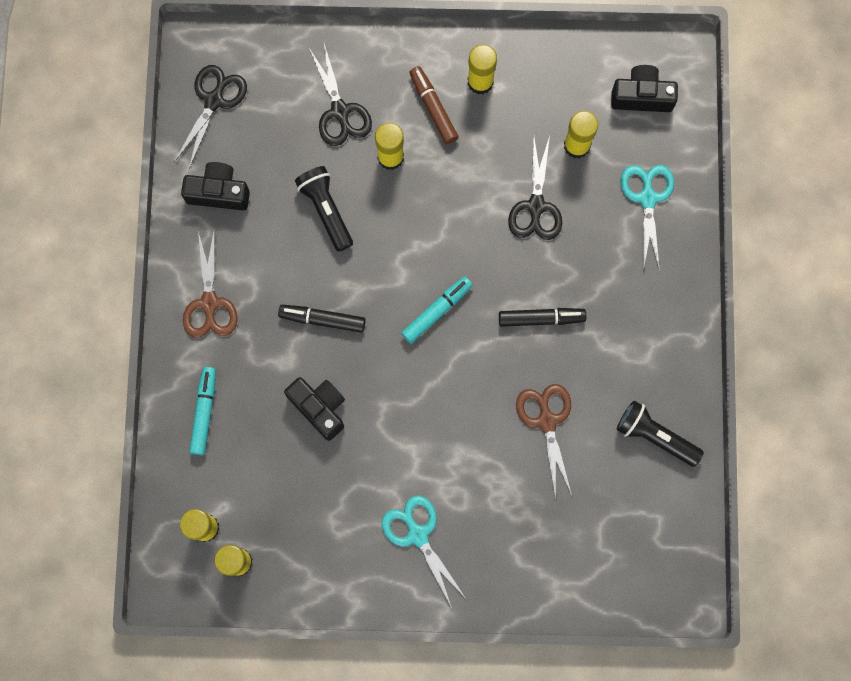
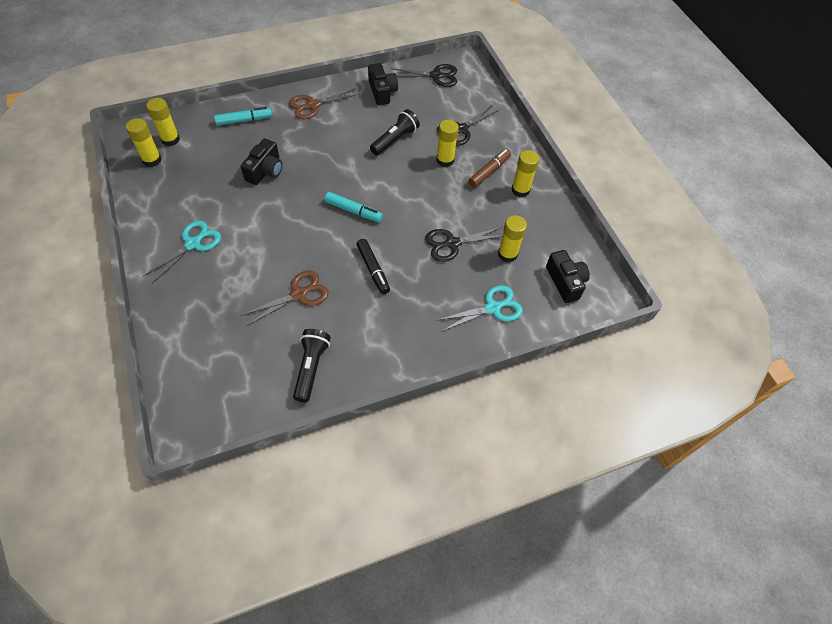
camera: 65 degrees right, 20 degrees down
black marker [278,305,366,333] -> none

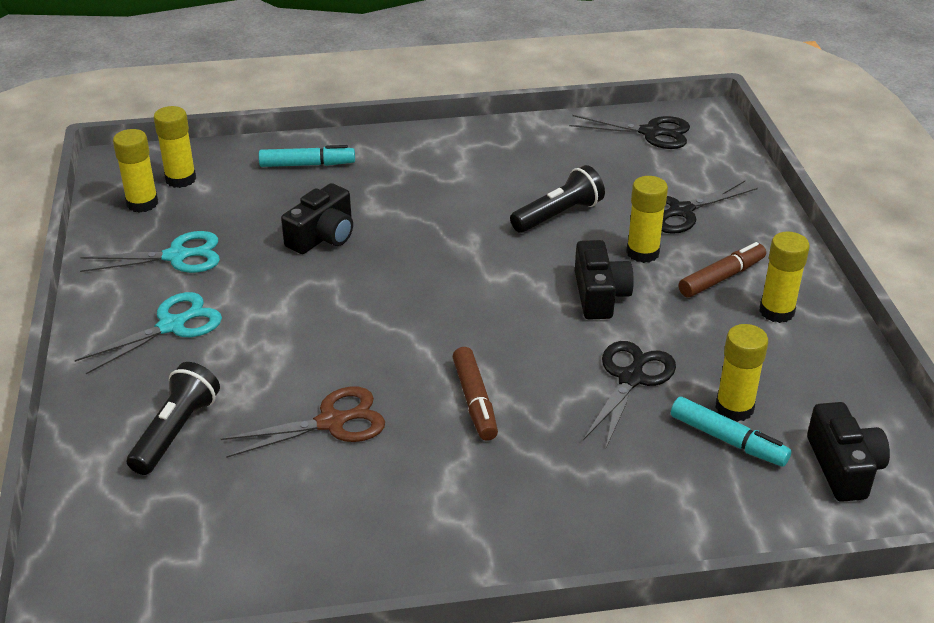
camera: 15 degrees right, 20 degrees down
brown scissors [289,88,360,119] -> none
black flashlight [293,329,331,402] -> black flashlight moved to [127,362,220,475]
turquoise marker [325,192,383,222] -> turquoise marker moved to [671,397,791,467]
black marker [356,239,390,294] -> brown marker [452,347,498,441]
black camera [368,63,398,105] -> black camera moved to [575,240,634,320]
black scissors [425,227,503,262] -> black scissors turned 120 degrees clockwise [583,341,676,448]
turquoise scissors [436,285,523,332] -> turquoise scissors moved to [80,231,220,273]

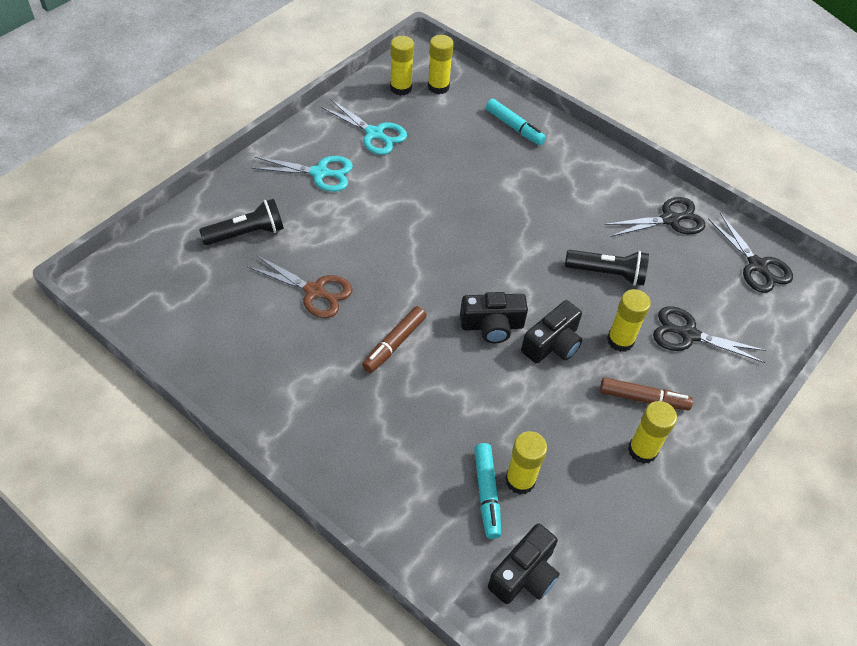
camera: 45 degrees right, 15 degrees up
black camera [281,183,353,254] -> black camera moved to [460,292,528,343]
black scissors [583,341,676,448] -> black scissors moved to [605,197,705,237]

